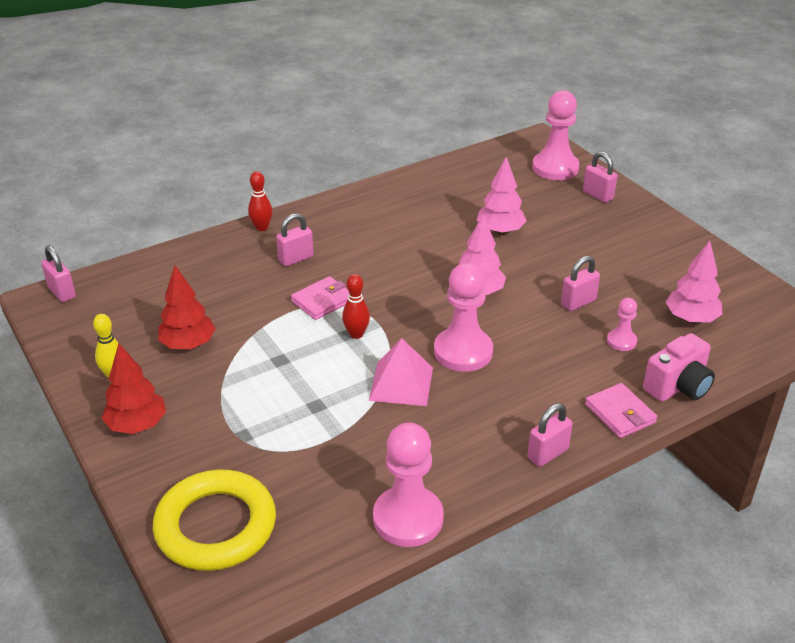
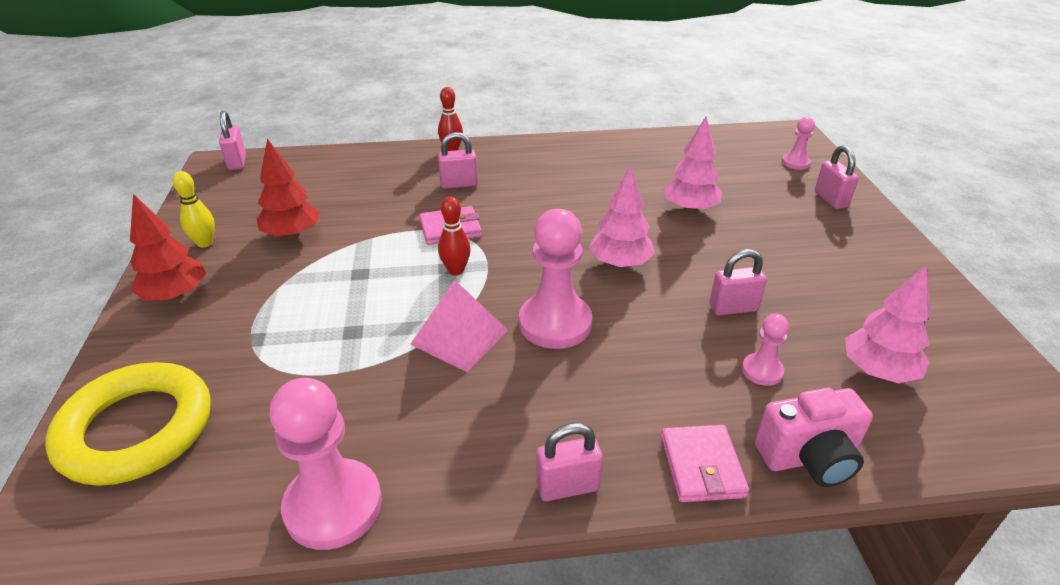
camera: 25 degrees right, 0 degrees up
pink pawn [532,90,579,180] -> pink pawn [782,117,815,170], size x0.51

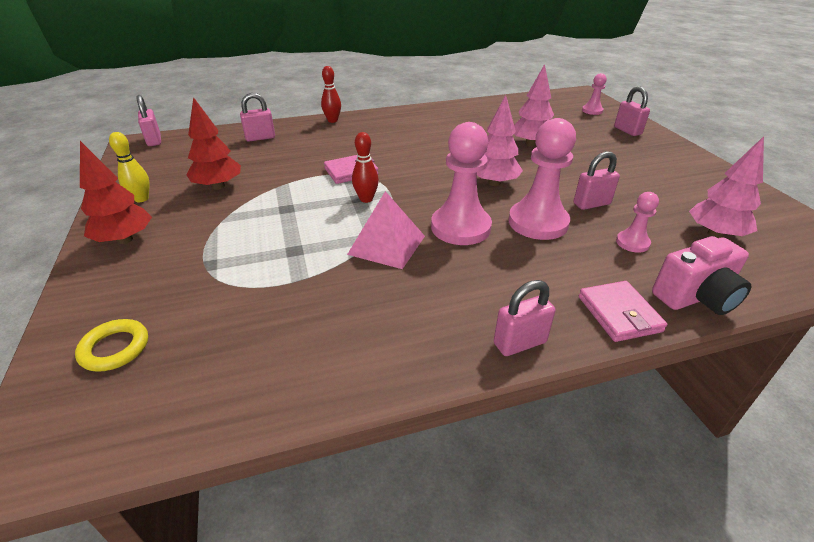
camera: 10 degrees left, 0 degrees up
yellow ring [46,362,211,486] -> yellow ring [75,319,148,372], size x0.47
pink pawn [270,378,382,550] -> pink pawn moved to [508,118,576,240]
pink padlock [438,132,478,189] -> pink padlock moved to [240,93,275,141]

